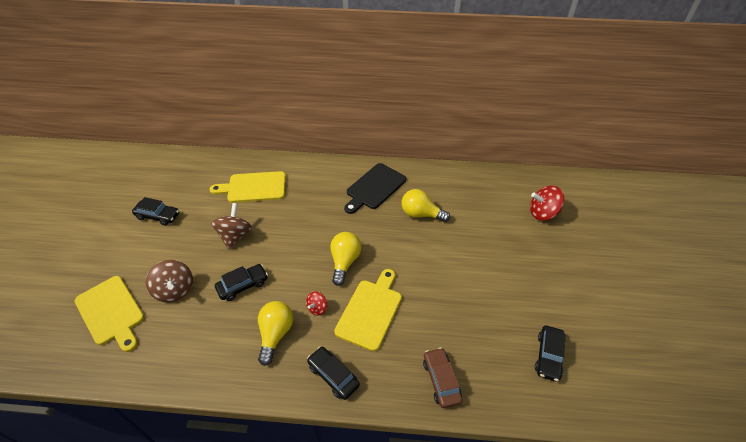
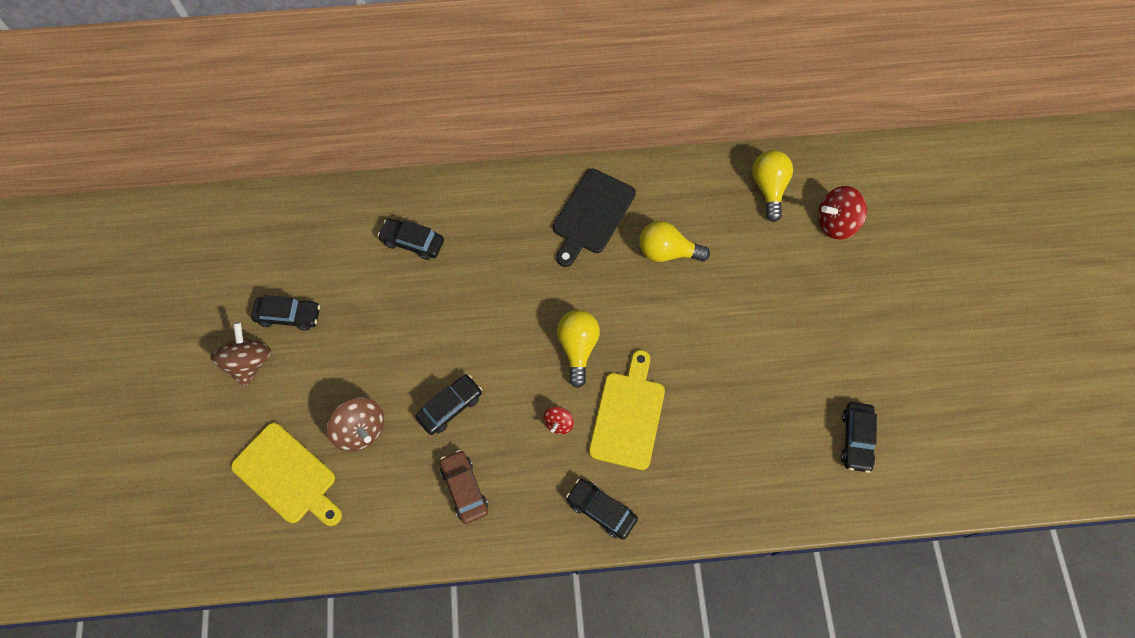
camera: 10 degrees left, 20 degrees up
yellow cutting board [210,171,286,203] -> black car [378,219,444,260]
brown spinning top [211,203,252,250] -> brown spinning top moved to [210,322,271,387]
yellow light bulb [258,301,293,366] -> yellow light bulb moved to [752,150,793,222]
brown car [423,347,463,408] -> brown car moved to [440,450,488,524]

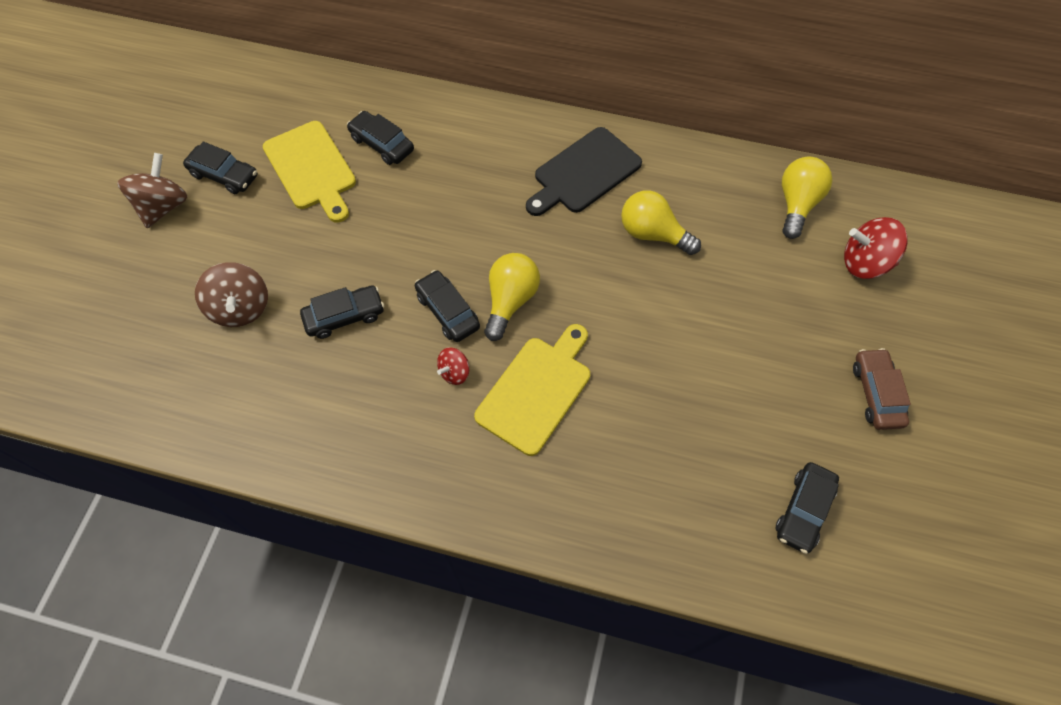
camera: 20 degrees right, 5 degrees down
yellow cutting board [231,423,342,526] -> yellow cutting board moved to [263,121,356,223]
brown car [440,450,488,524] -> brown car moved to [853,348,911,430]
black car [566,479,638,540] -> black car moved to [415,270,480,342]

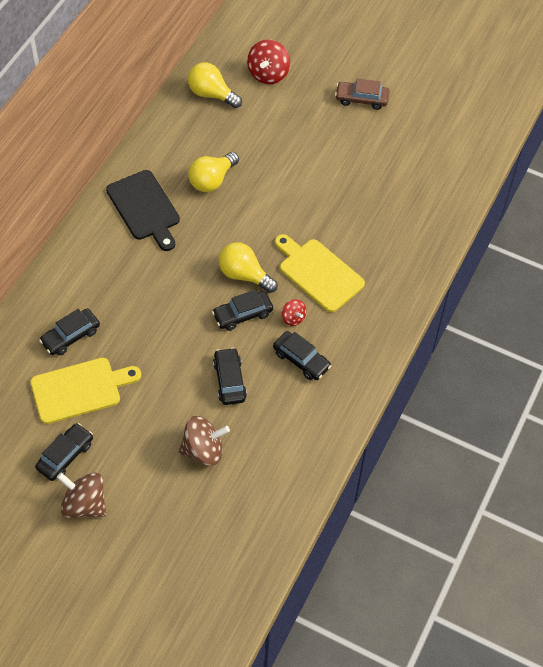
camera: 80 degrees left, 5 degrees down
black car [776,462,839,554] -> black car moved to [273,331,331,380]

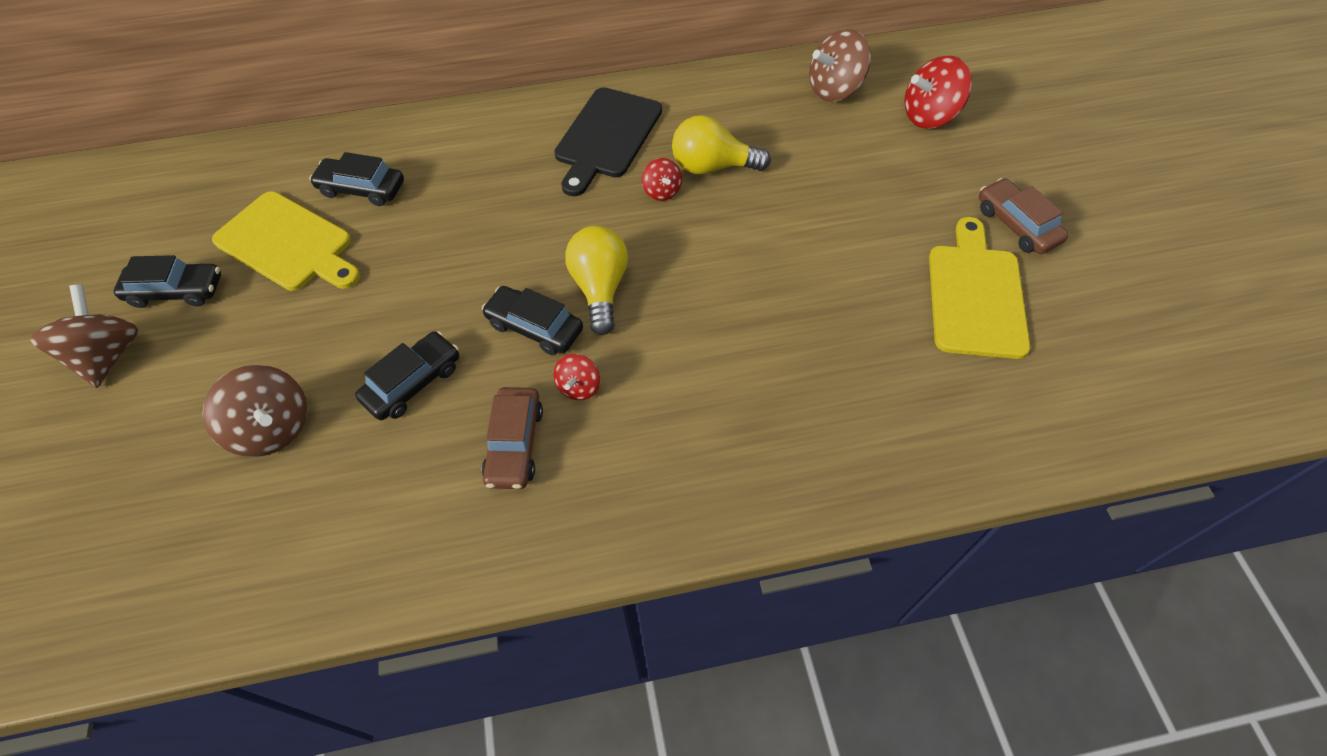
camera: 55 degrees right, 0 degrees up
yellow light bulb [188,63,242,108] -> brown spinning top [809,29,871,102]
black car [273,331,331,380] -> brown car [482,387,543,489]
yellow cutting board [275,234,365,312] -> yellow cutting board moved to [929,217,1030,359]
none -> red spinning top [642,158,682,201]

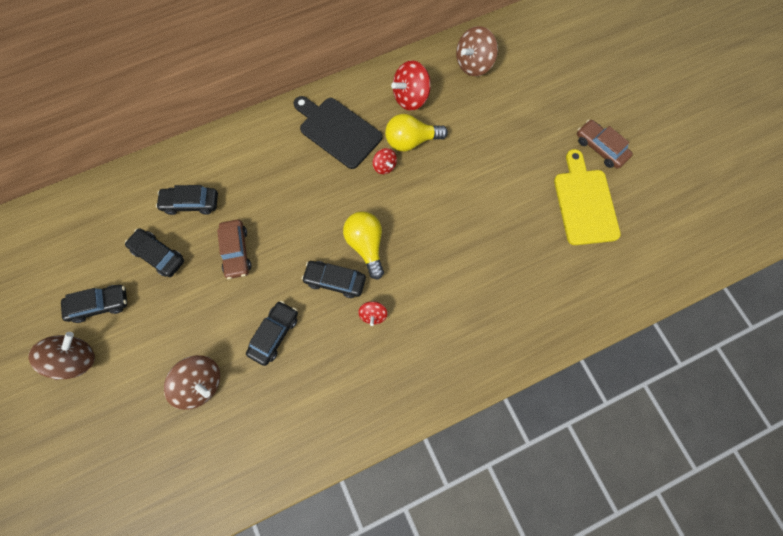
camera: 15 degrees left, 15 degrees up
brown spinning top [30,285,138,388] -> brown spinning top turned 60 degrees clockwise [29,332,95,380]
yellow cutting board [212,191,360,291] -> black car [125,228,184,277]
brown car [482,387,543,489] -> brown car moved to [217,220,251,279]
black cutting board [554,87,662,196] -> black cutting board turned 120 degrees clockwise [293,96,382,169]
red spinning top [905,56,972,129] -> red spinning top moved to [391,60,431,111]

